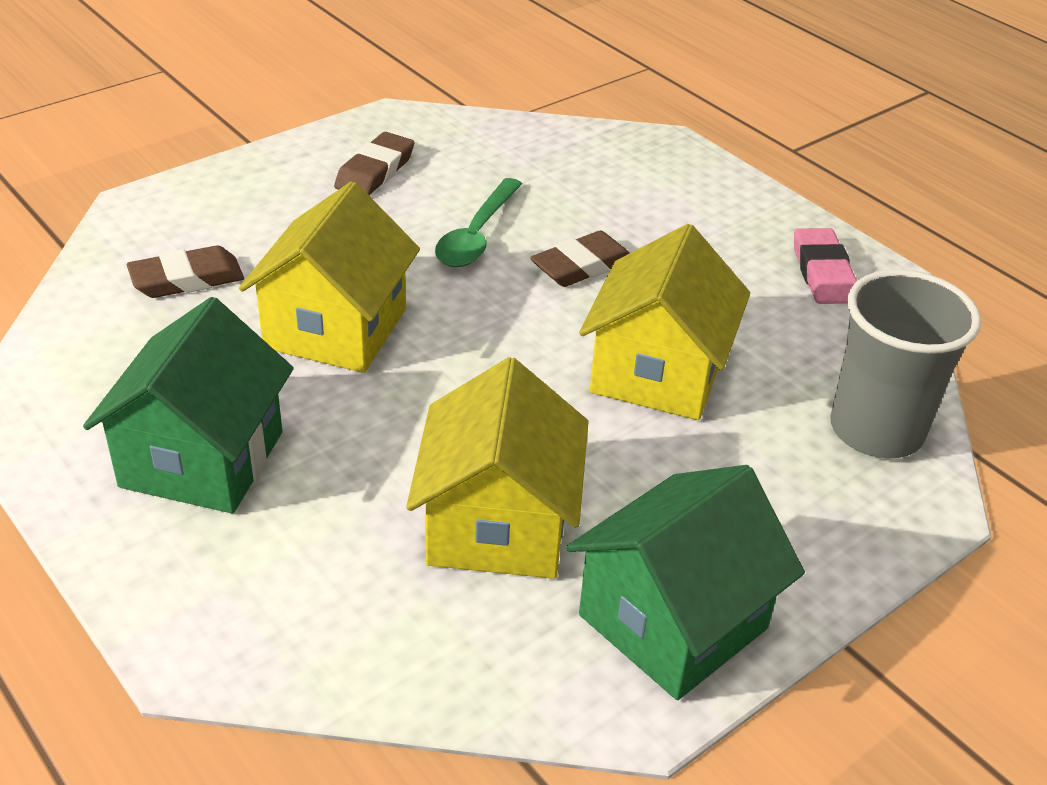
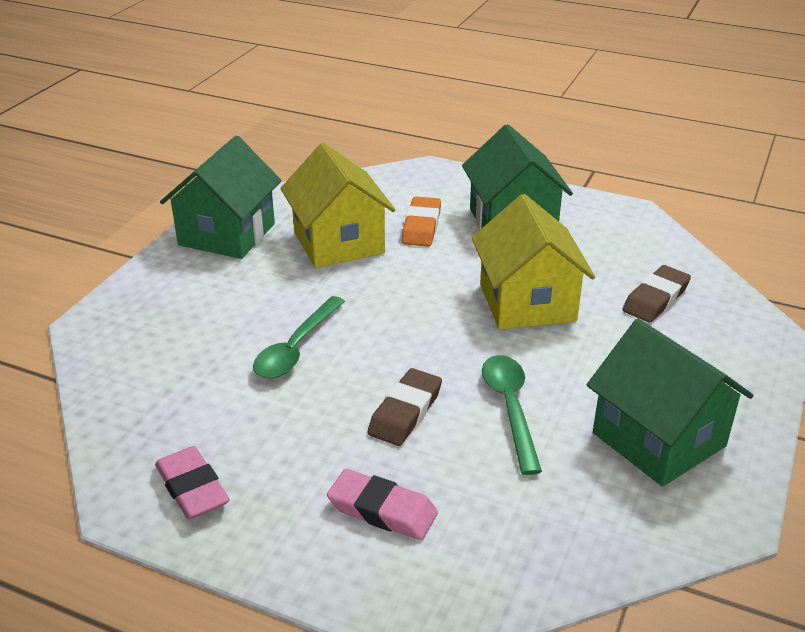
camera: 155 degrees right, 5 degrees down
brown eraser [334,132,414,195] -> green house [587,319,753,487]
yellow house [579,224,750,420] -> green spoon [253,296,345,379]
grey cup [830,269,981,459] -> none
none -> pink eraser [327,469,438,540]
none -> orange eraser [402,196,441,247]

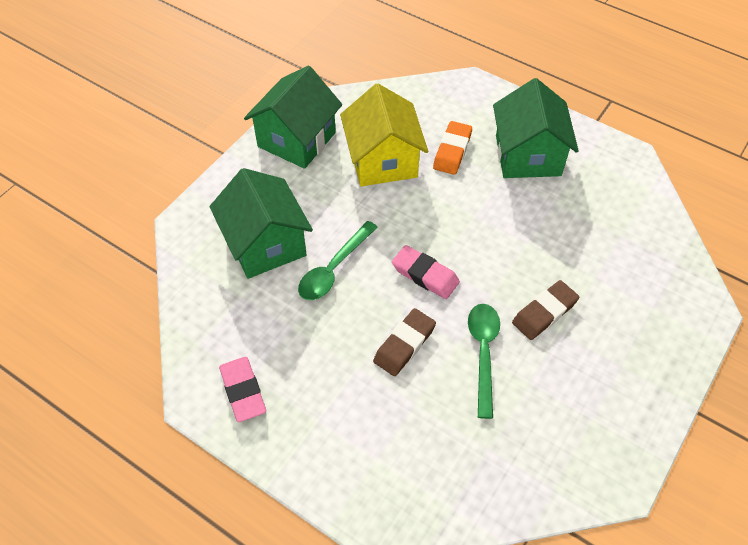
camera: 10 degrees right, 20 degrees up
pink eraser [327,469,438,540] -> pink eraser moved to [392,245,460,299]
yellow house [472,194,595,329] -> none
green house [587,319,753,487] -> green house moved to [209,168,313,279]
brown eraser [622,265,691,323] -> brown eraser moved to [512,280,579,340]

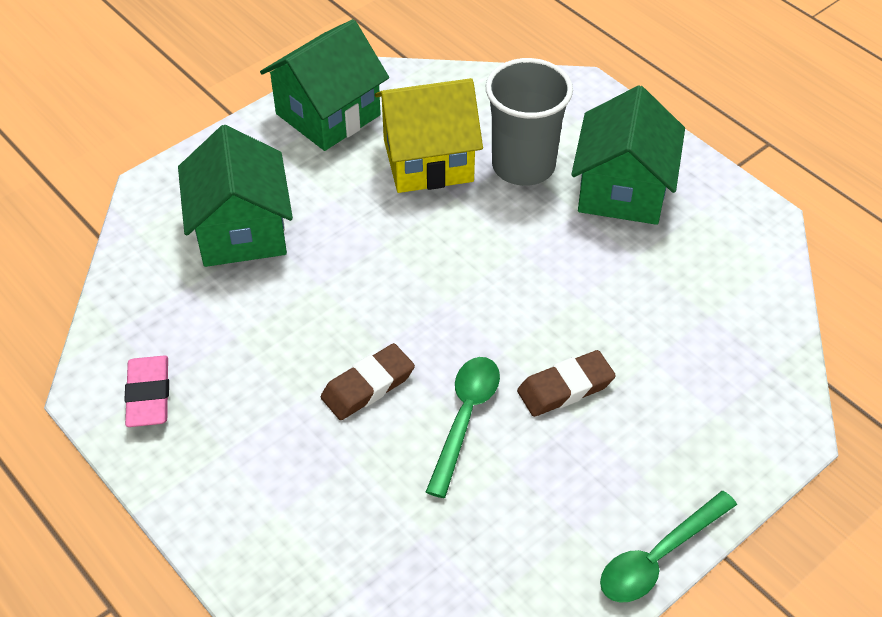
camera: 15 degrees right, 5 degrees down
green spoon [298,221,378,300] -> green spoon moved to [600,491,737,603]
yellow house [340,83,428,186] -> yellow house turned 75 degrees clockwise [375,78,483,193]
pink eraser [392,245,460,299] -> none
orange eraser [433,121,472,175] -> grey cup [486,58,573,186]

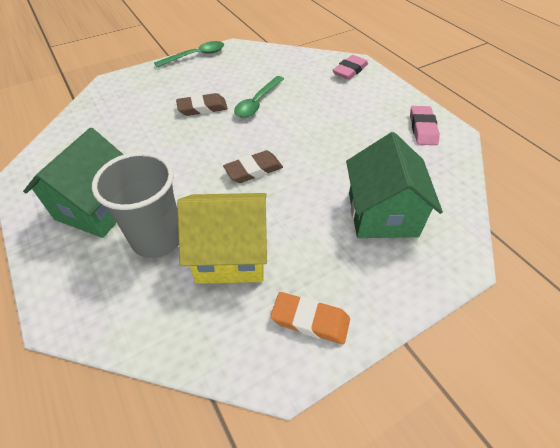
camera: 170 degrees left, 0 degrees up
green house [260,19,389,151] -> orange eraser [270,292,350,344]
brown eraser [321,343,415,420] -> brown eraser moved to [223,150,283,183]
none -> pink eraser [333,55,368,80]

